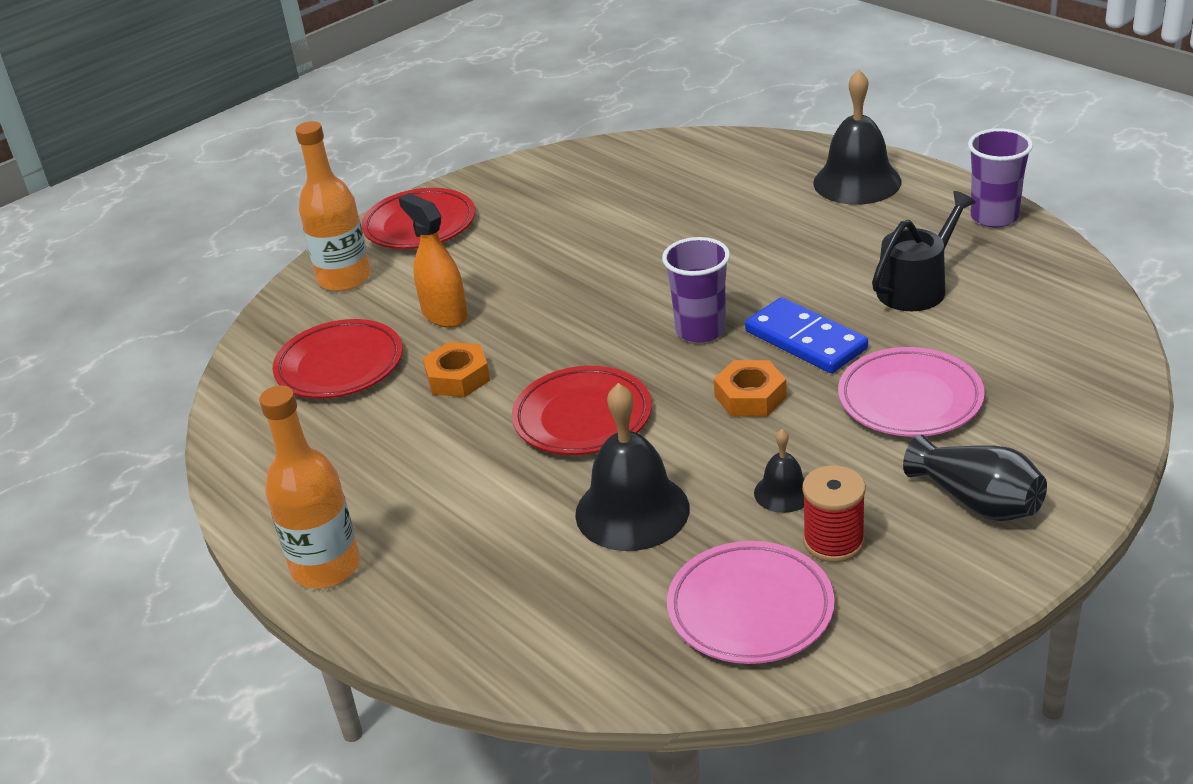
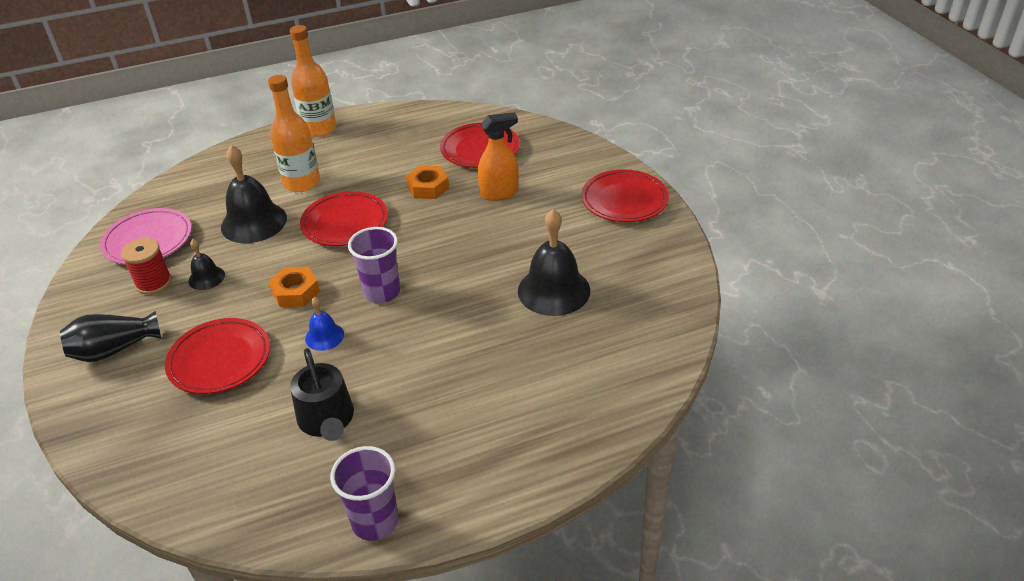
camera: 110 degrees right, 5 degrees up
orange bottle [295,121,371,291] -> orange bottle moved to [268,75,320,192]
blue domino [745,297,868,373] -> blue bell [305,297,344,351]
black bell [813,70,901,205] -> black bell moved to [518,209,590,316]
pink plate [838,347,985,437] -> red plate [165,318,270,394]

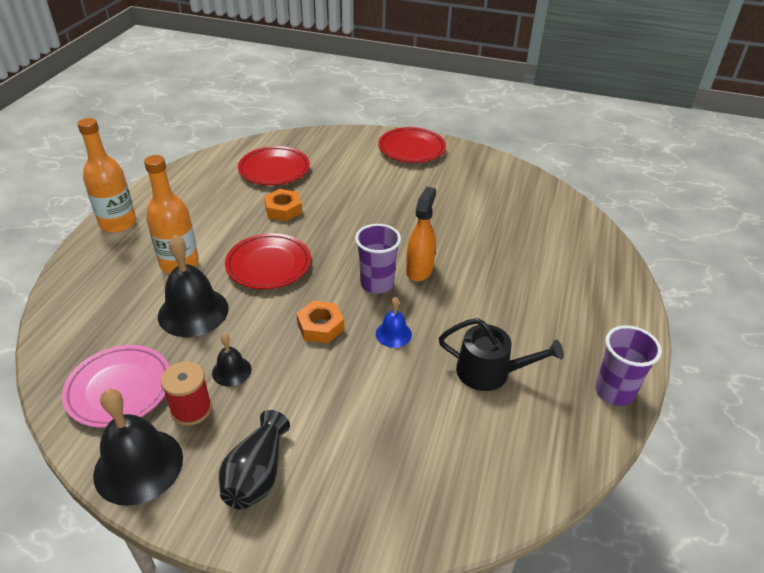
camera: 55 degrees left, 0 degrees up
red plate [165,318,270,394] -> none
orange spray bottle [478,112,519,201] -> orange spray bottle moved to [406,187,436,282]
black bell [518,209,590,316] -> black bell moved to [93,389,183,506]

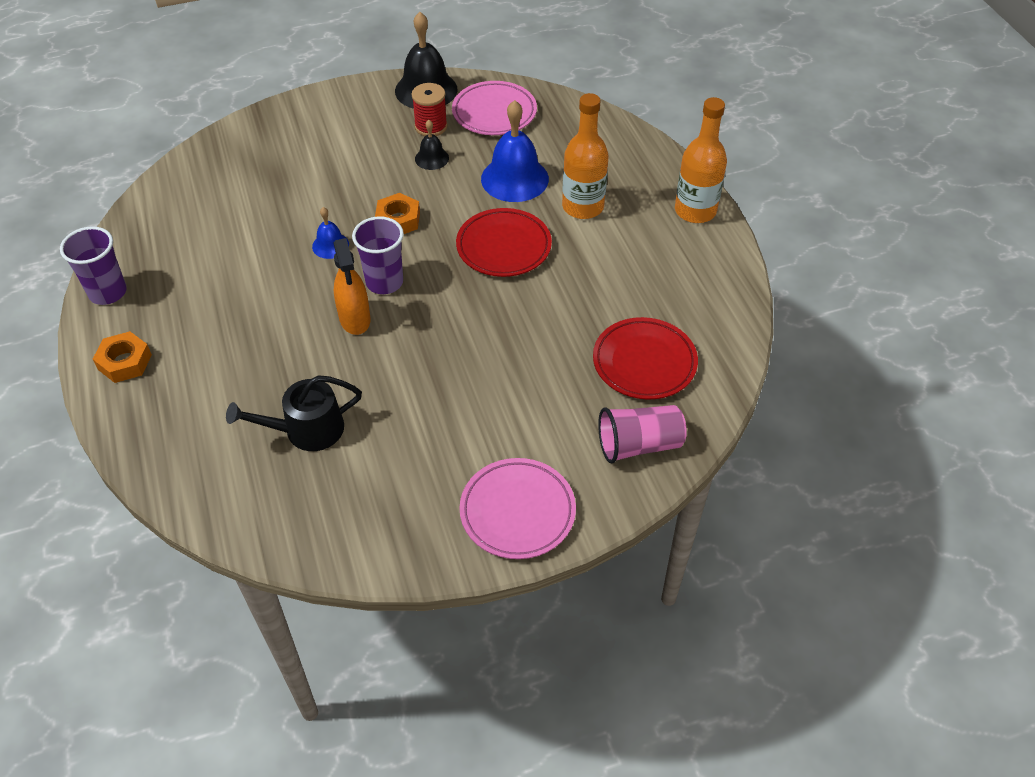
camera: 145 degrees right, 10 degrees up
black bell [158,235,229,337] -> blue bell [481,100,549,202]
black vase [219,410,290,510] -> none
orange nut [264,189,302,221] -> orange nut moved to [93,331,152,383]
red plate [378,127,446,163] -> pink plate [459,458,576,559]
black watering can [439,318,564,391] -> black watering can moved to [226,375,362,451]
none -> pink cup [598,405,687,464]

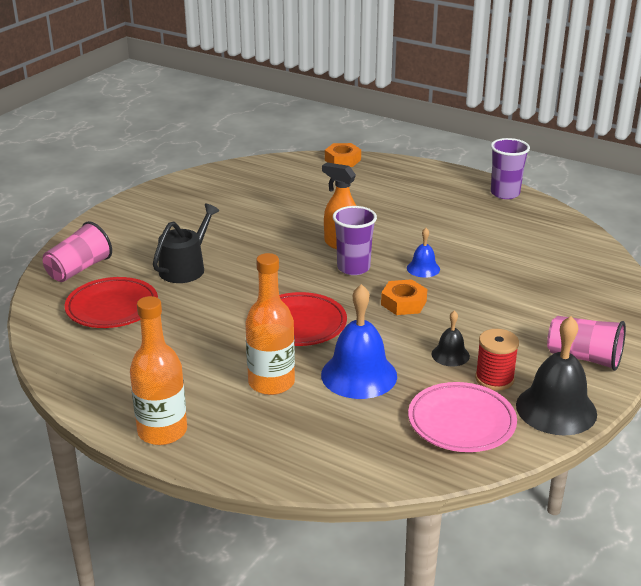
camera: 140 degrees right, 20 degrees down
orange nut [93,331,152,383] -> orange nut moved to [325,143,361,167]
black watering can [226,375,362,451] -> black watering can moved to [153,204,220,283]
pink plate [459,458,576,559] -> none
none -> pink cup [547,316,626,371]

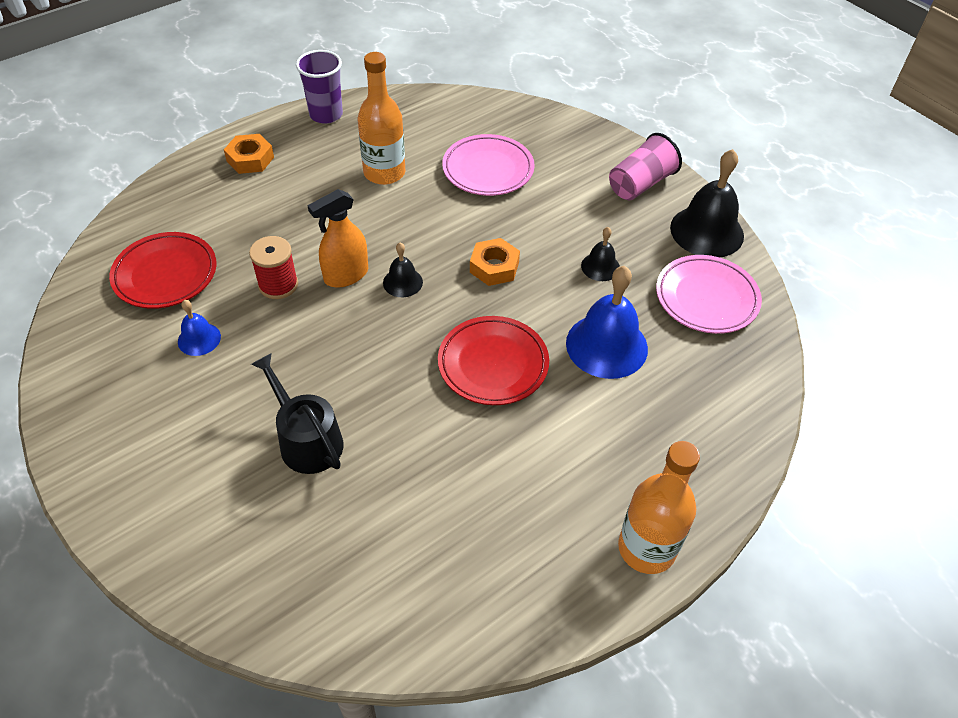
camera: 70 degrees left, 20 degrees up
pink cup [43,221,112,282] -> none
red plate [65,277,158,328] -> red plate moved to [109,232,217,309]
orange bottle [245,253,295,395] -> orange bottle moved to [358,52,406,185]
orange nut [325,143,361,167] -> orange nut moved to [224,134,274,174]
purple cup [333,206,377,275] -> black bell [383,243,423,297]
blue bell [407,228,440,278] -> blue bell moved to [178,300,221,356]
red spool [475,329,519,391] -> red spool moved to [249,236,298,299]
none -> pink plate [442,134,535,196]

